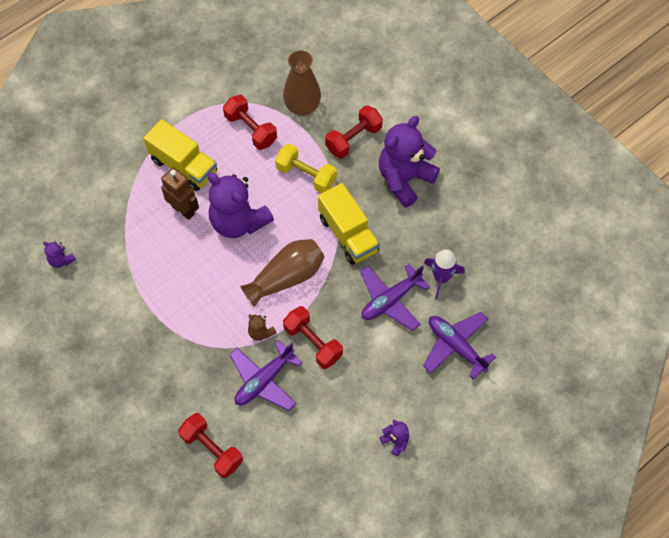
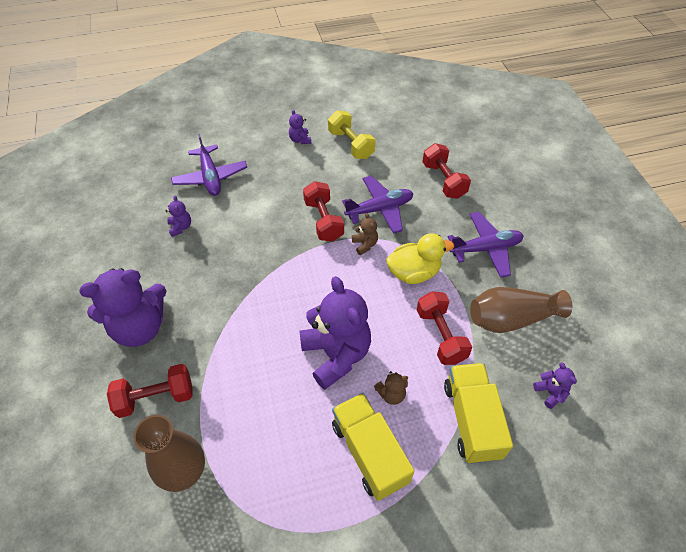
camera: 155 degrees left, 10 degrees down
brown robot [161,167,199,220] -> brown teddy bear [374,371,408,405]
red dumbbell [223,95,277,150] -> red dumbbell moved to [417,292,472,365]
brown vase [240,239,324,307] -> brown vase moved to [470,287,572,333]
yellow dumbbell [275,143,337,193] -> yellow dumbbell moved to [328,110,376,159]
yellow truck [318,183,380,265] -> yellow truck moved to [444,363,513,464]
purple plane [360,264,430,331] -> purple plane moved to [448,212,524,278]
purple rocket [424,249,465,299] -> purple teddy bear [166,196,191,237]
none -> yellow duck [386,233,454,284]

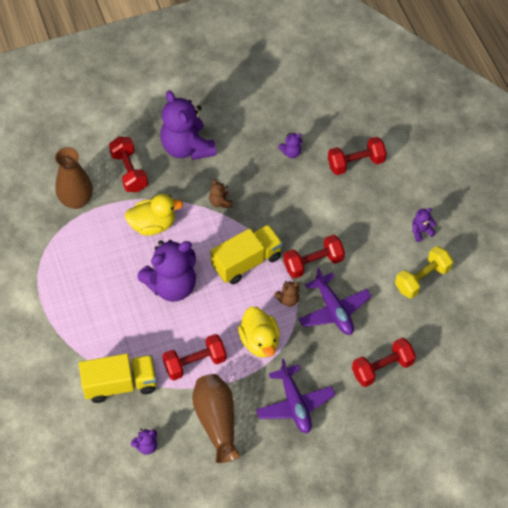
camera: 85 degrees right, 5 degrees up
purple plane [171,134,247,196] -> red dumbbell [328,137,387,175]
yellow truck [332,393,415,501] -> yellow truck moved to [211,224,283,284]
brown teddy bear [374,371,408,405] -> brown teddy bear moved to [209,179,233,208]
none -> yellow duck [125,194,183,236]

